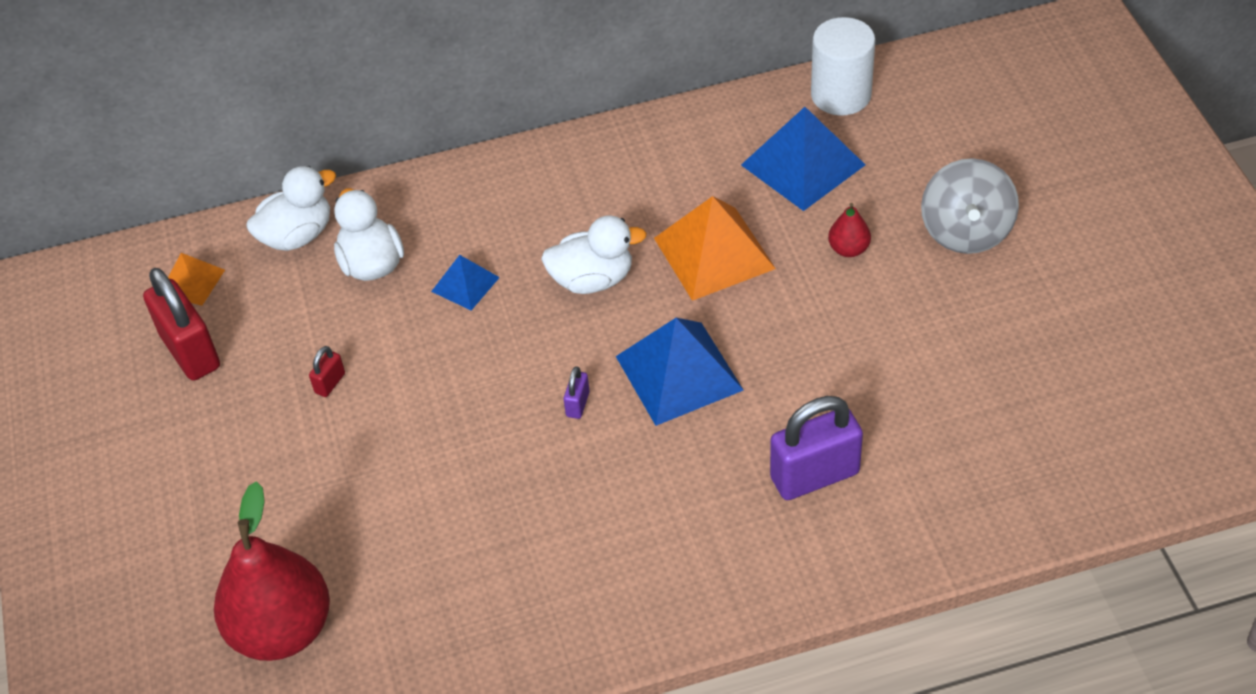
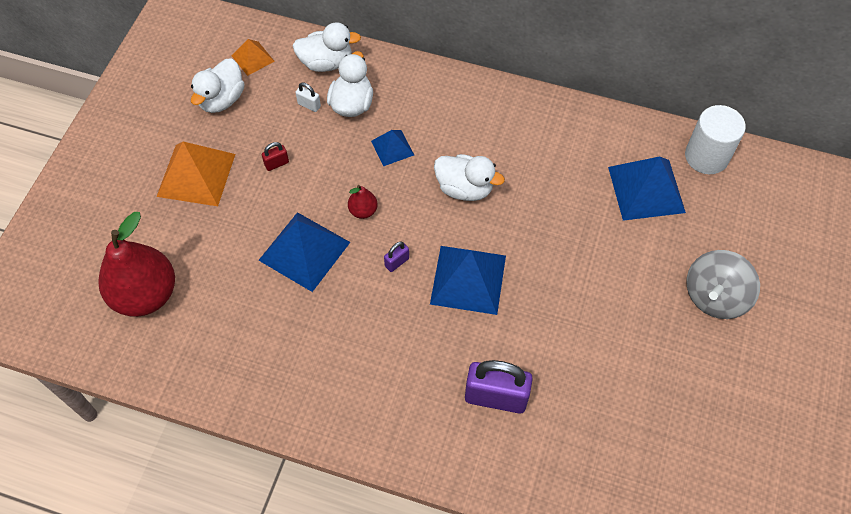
camera: 30 degrees right, 10 degrees up
red padlock [143,268,220,381] -> white duck [191,59,244,113]
orange pyramid [654,196,776,301] -> orange pyramid moved to [156,142,235,206]
red pear [828,203,871,257] -> red pear moved to [348,185,378,219]
none -> blue pyramid [259,212,350,292]
none -> white padlock [295,83,321,112]

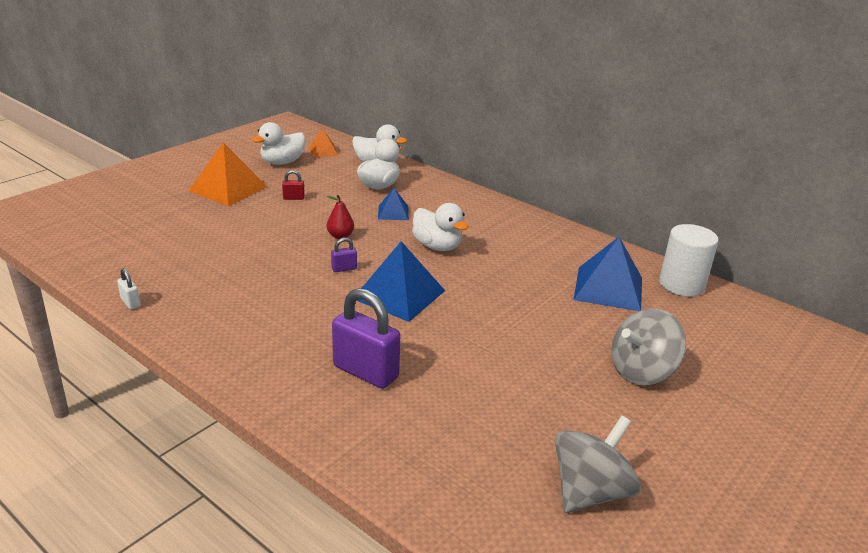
camera: 20 degrees right, 30 degrees down
red pear [98,212,175,317] -> none
blue pyramid [259,212,350,292] -> none
white padlock [295,83,321,112] -> white padlock moved to [117,268,141,309]
none -> grey spinning top [555,415,641,513]

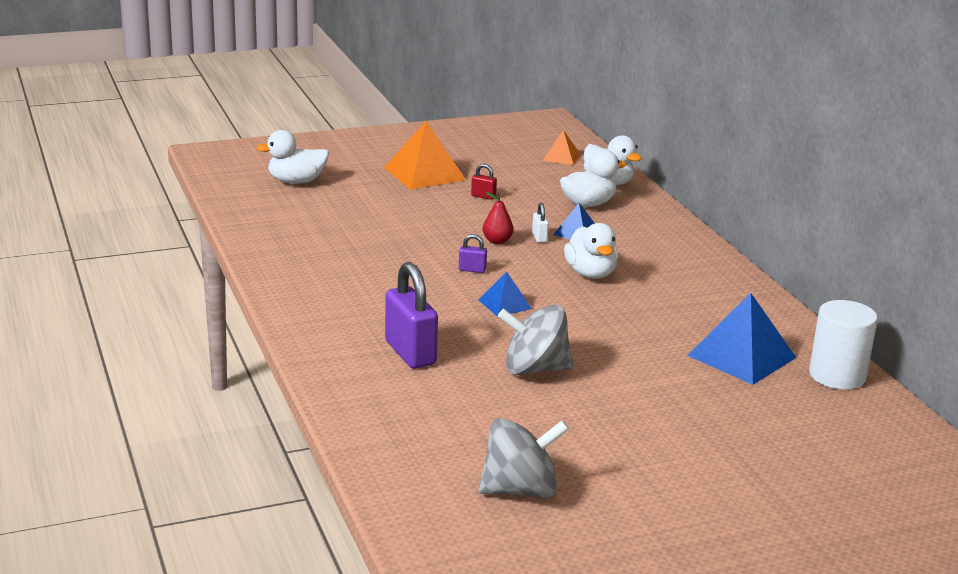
camera: 30 degrees right, 5 degrees down
white padlock [117,268,141,309] -> white padlock moved to [532,203,549,243]
white duck [252,122,305,165] -> white duck moved to [256,130,329,184]
blue pyramid [357,241,445,322] -> blue pyramid [478,272,532,317], size x0.54
grey spinning top [612,309,686,385] -> grey spinning top moved to [498,305,574,376]

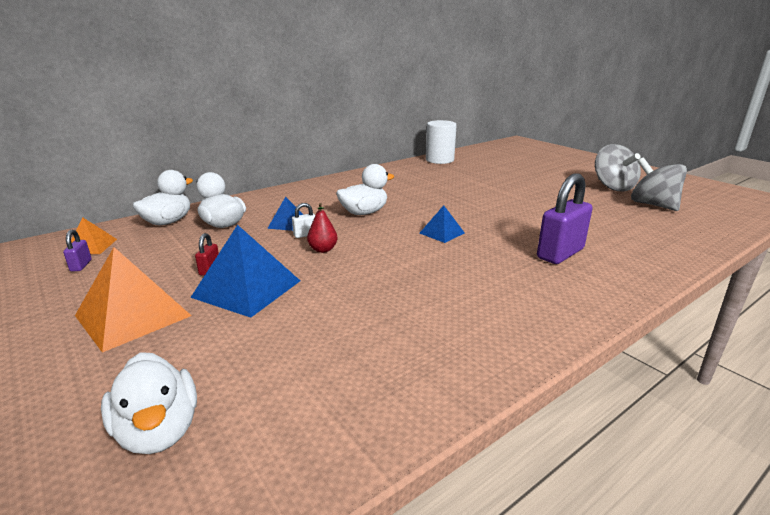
camera: 105 degrees left, 0 degrees up
purple padlock [459,234,487,273] -> purple padlock moved to [63,230,92,272]
grey spinning top [498,305,574,376] -> grey spinning top moved to [595,144,641,191]
blue pyramid [687,293,796,385] -> blue pyramid moved to [190,225,300,318]

